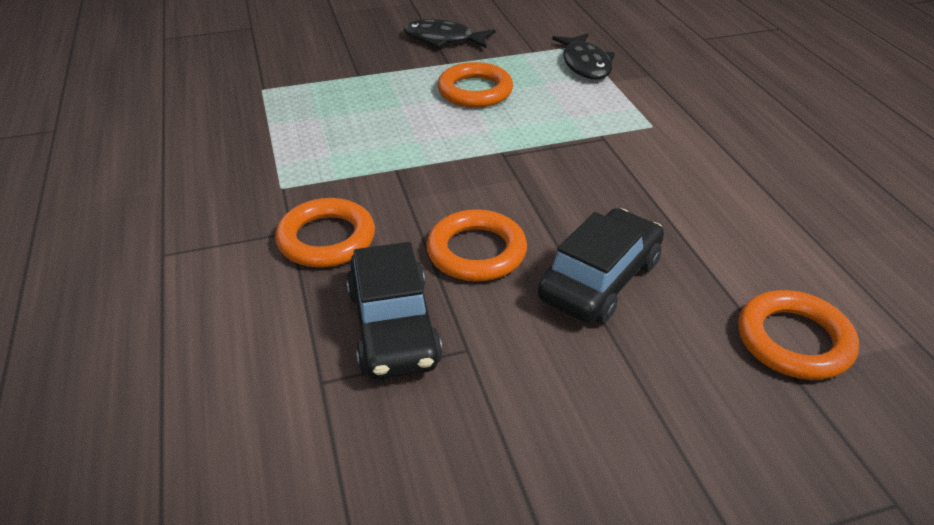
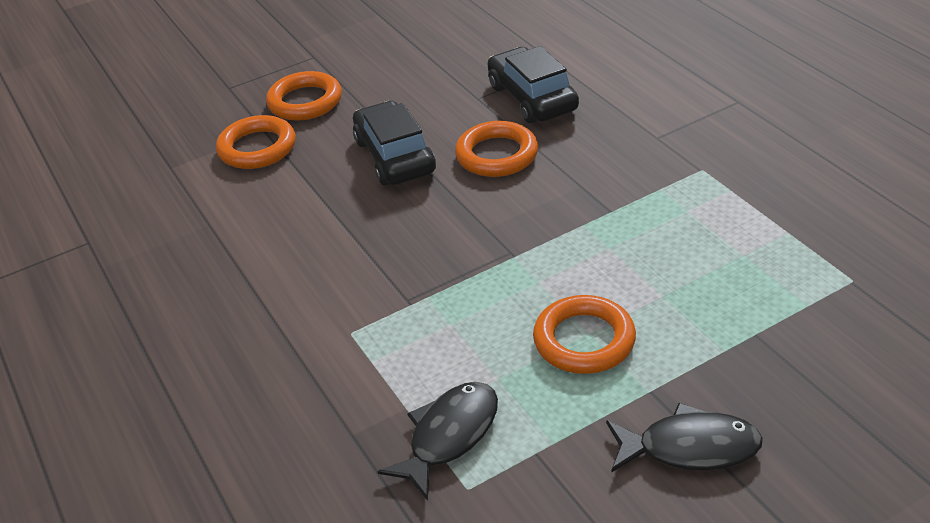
camera: 170 degrees right, 0 degrees up
orange ring [275,198,375,268] -> orange ring moved to [266,71,342,120]
black car [538,208,664,323] -> black car turned 135 degrees clockwise [353,101,436,185]
black fish [552,33,615,80] -> black fish turned 60 degrees clockwise [377,382,498,500]

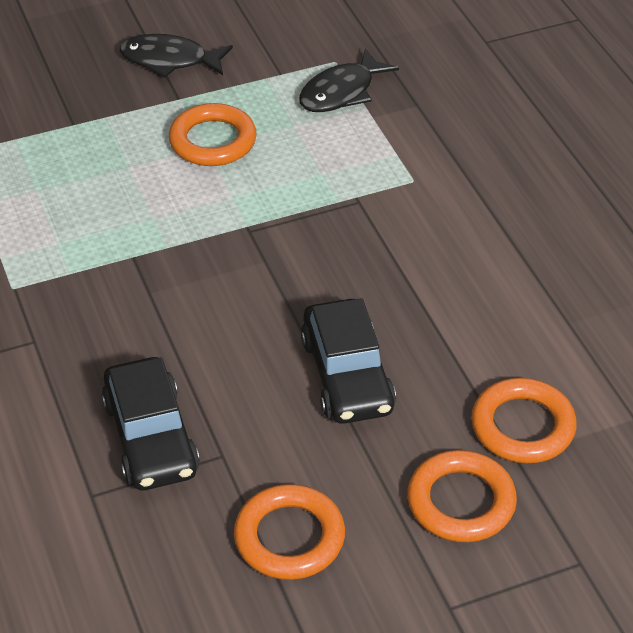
camera: 175 degrees left, 5 degrees up
orange ring [455,121,538,177] -> orange ring moved to [234,484,345,580]

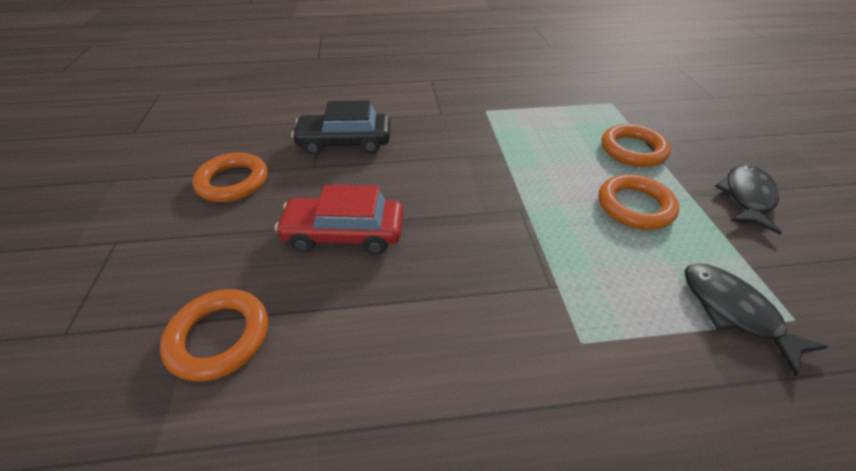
camera: 105 degrees right, 0 degrees up
black car [301,298,396,424] -> red car [275,185,403,254]
orange ring [407,450,517,542] -> orange ring moved to [602,124,671,167]

